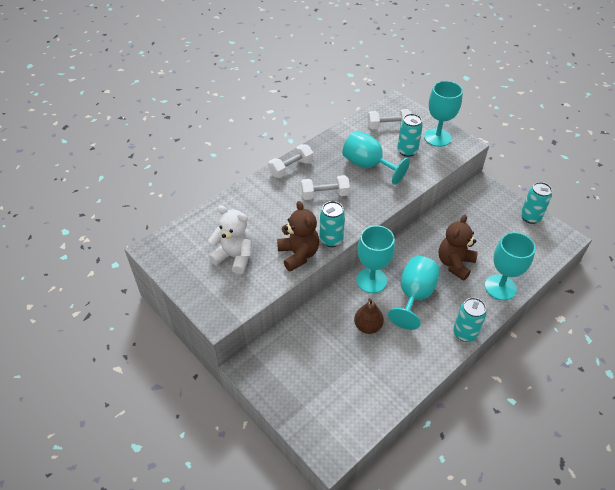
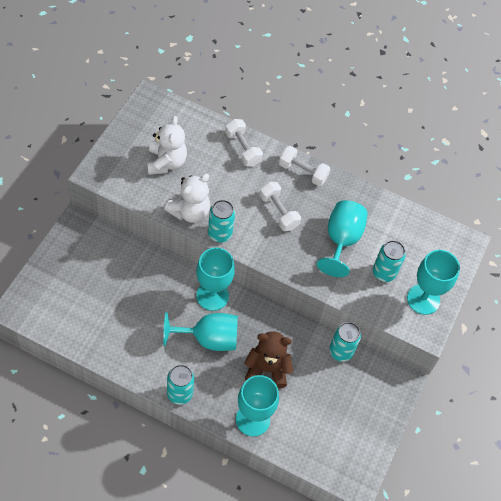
camera: 60 degrees right, 10 degrees up
brown teddy bear [277,201,319,272] -> white teddy bear [164,174,210,223]
brown pear [354,298,384,334] -> none
white dumbbell [368,109,411,129] -> white dumbbell moved to [225,119,263,166]
turquoise can [521,182,552,224] -> turquoise can moved to [329,322,361,362]

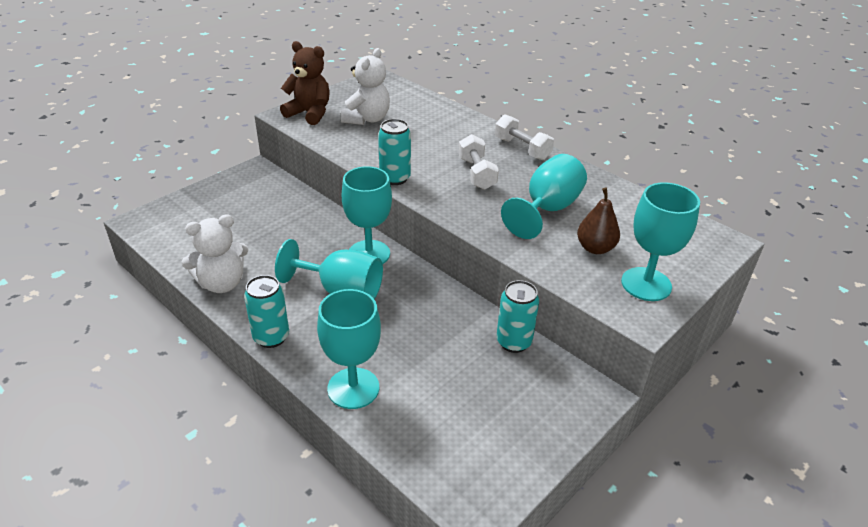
camera: 25 degrees right, 20 degrees down
white teddy bear [164,174,210,223] -> white teddy bear moved to [182,214,248,293]
white dumbbell [225,119,263,166] -> none
brown teddy bear [244,331,293,389] -> brown teddy bear moved to [280,41,330,125]
turquoise can [373,240,406,282] -> brown pear [577,188,620,254]

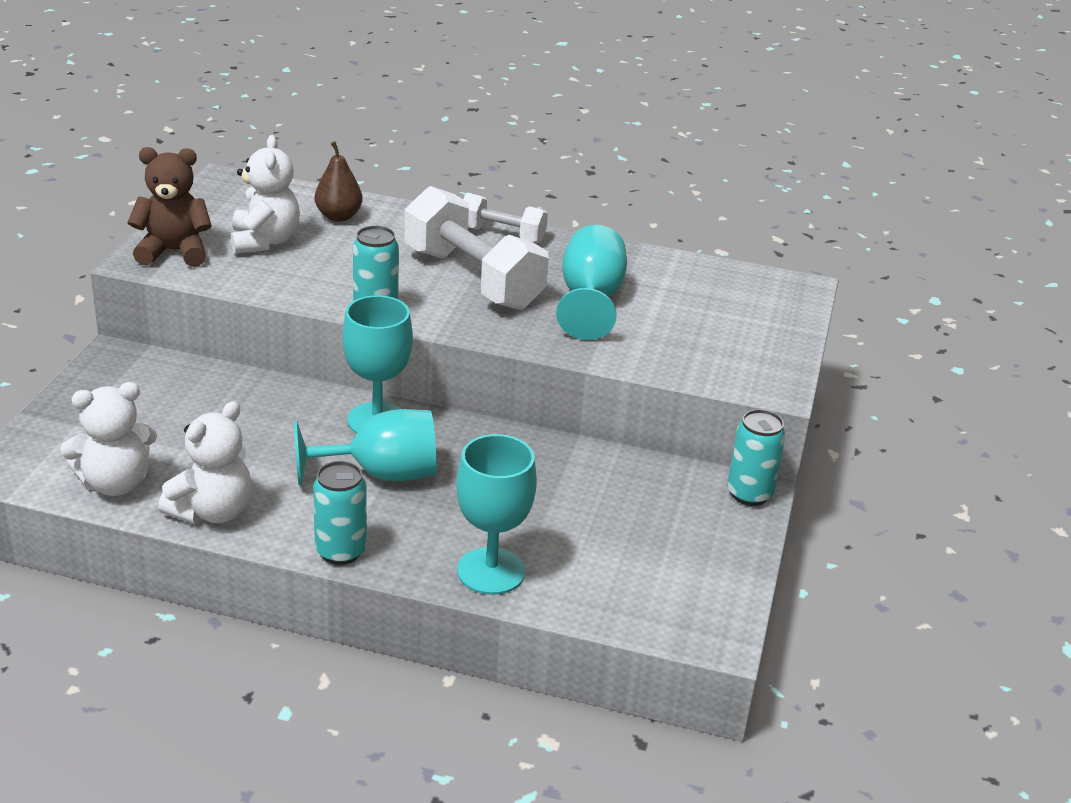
camera: 30 degrees left, 5 degrees down
white dumbbell [458,134,499,190] -> white dumbbell [405,186,549,310], size x1.81
turquoise can [496,280,539,353] -> turquoise can moved to [727,409,786,506]
brown pear [577,188,620,254] -> brown pear moved to [315,141,363,222]
turquoise goblet [621,182,700,301] -> none
none -> white teddy bear [60,382,157,496]

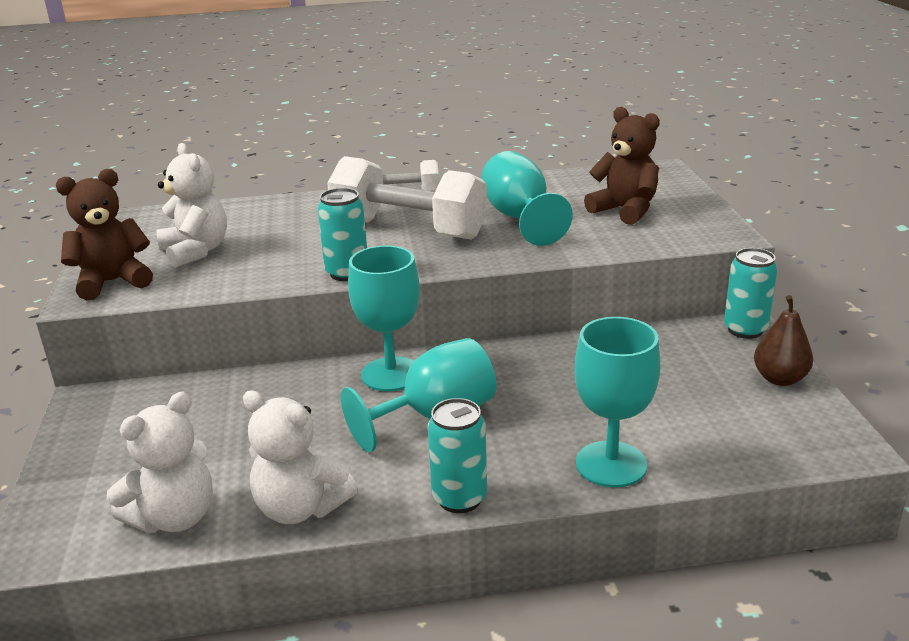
camera: 20 degrees left, 5 degrees down
white teddy bear [158,401,252,524] -> white teddy bear turned 105 degrees clockwise [243,390,358,524]
brown pear [315,141,363,222] -> brown pear moved to [754,295,813,386]
none -> brown teddy bear [584,107,660,225]

